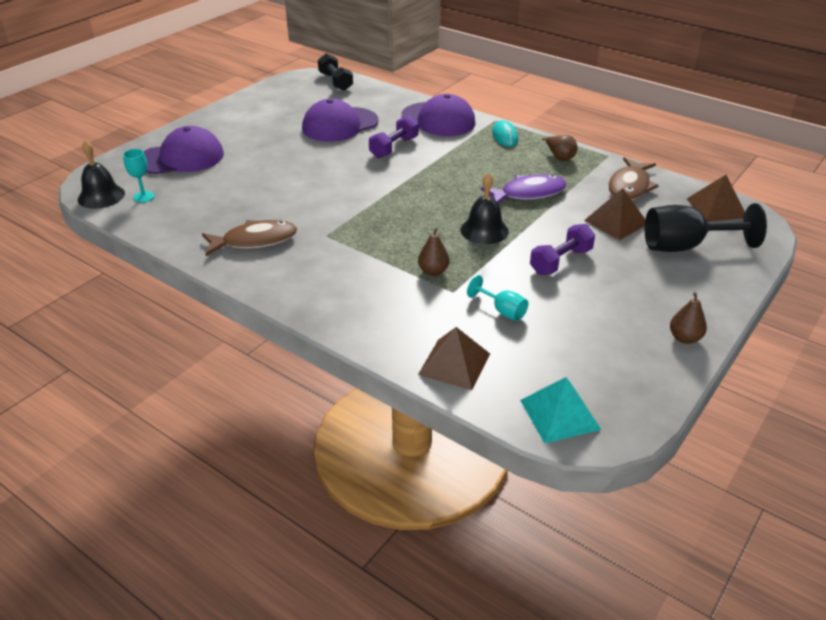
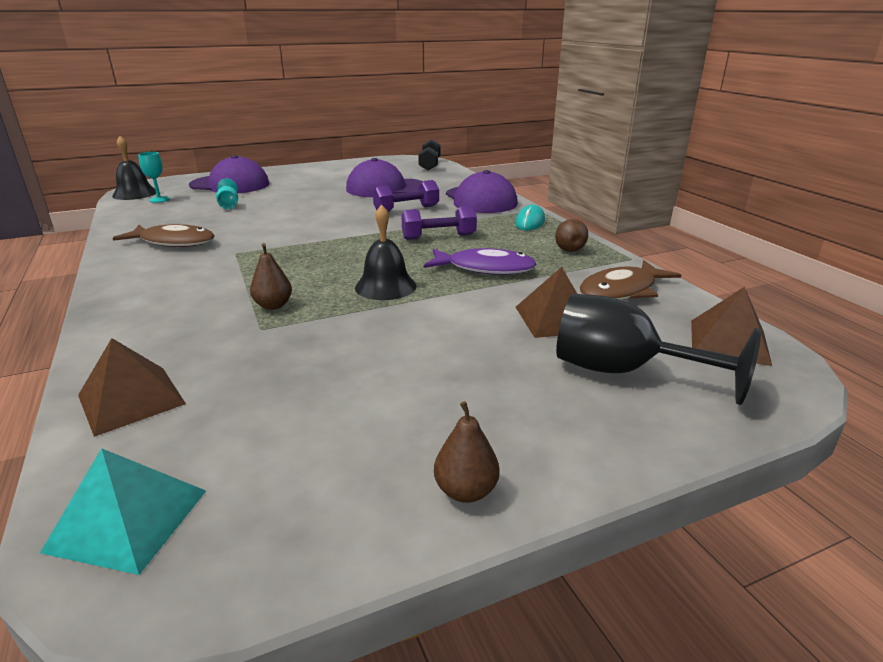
camera: 30 degrees right, 10 degrees down
turquoise goblet [467,275,528,321] -> turquoise goblet moved to [216,178,238,209]
purple dumbbell [530,224,595,275] -> purple dumbbell moved to [401,206,477,240]

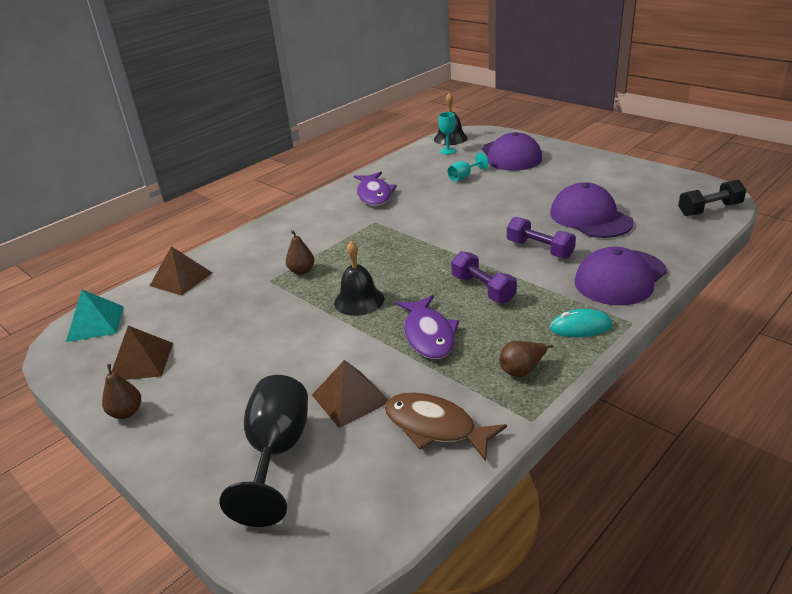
camera: 70 degrees right, 5 degrees up
brown fish [113,224,214,247] -> purple fish [354,172,397,206]
brown pyramid [691,287,772,366] -> brown pyramid moved to [112,326,173,380]

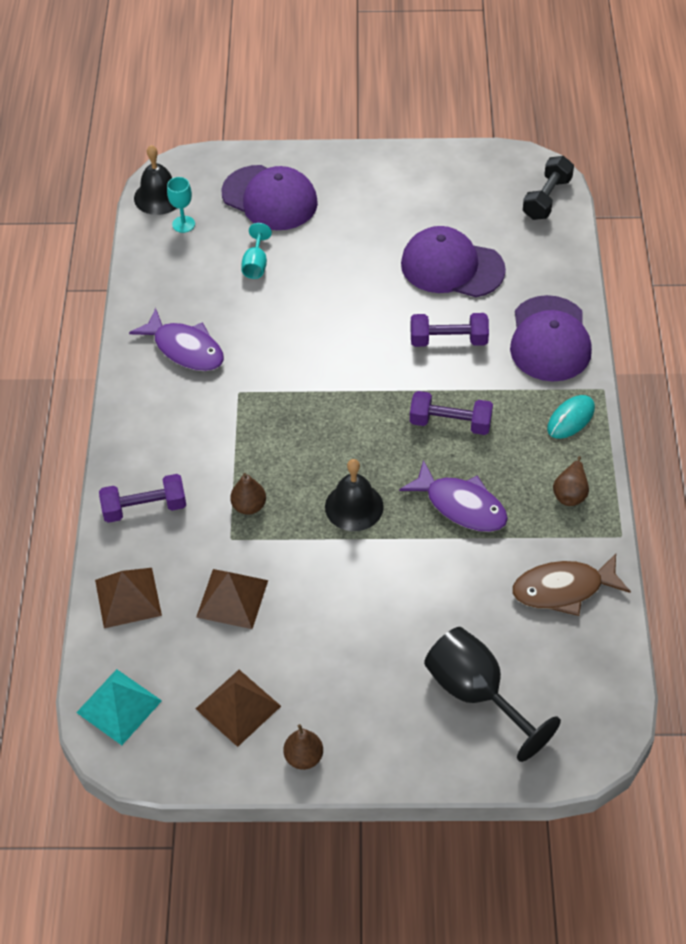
camera: 45 degrees left, 20 degrees up
brown pyramid [312,360,388,428] -> brown pyramid moved to [196,569,268,629]
none -> purple dumbbell [99,474,186,523]

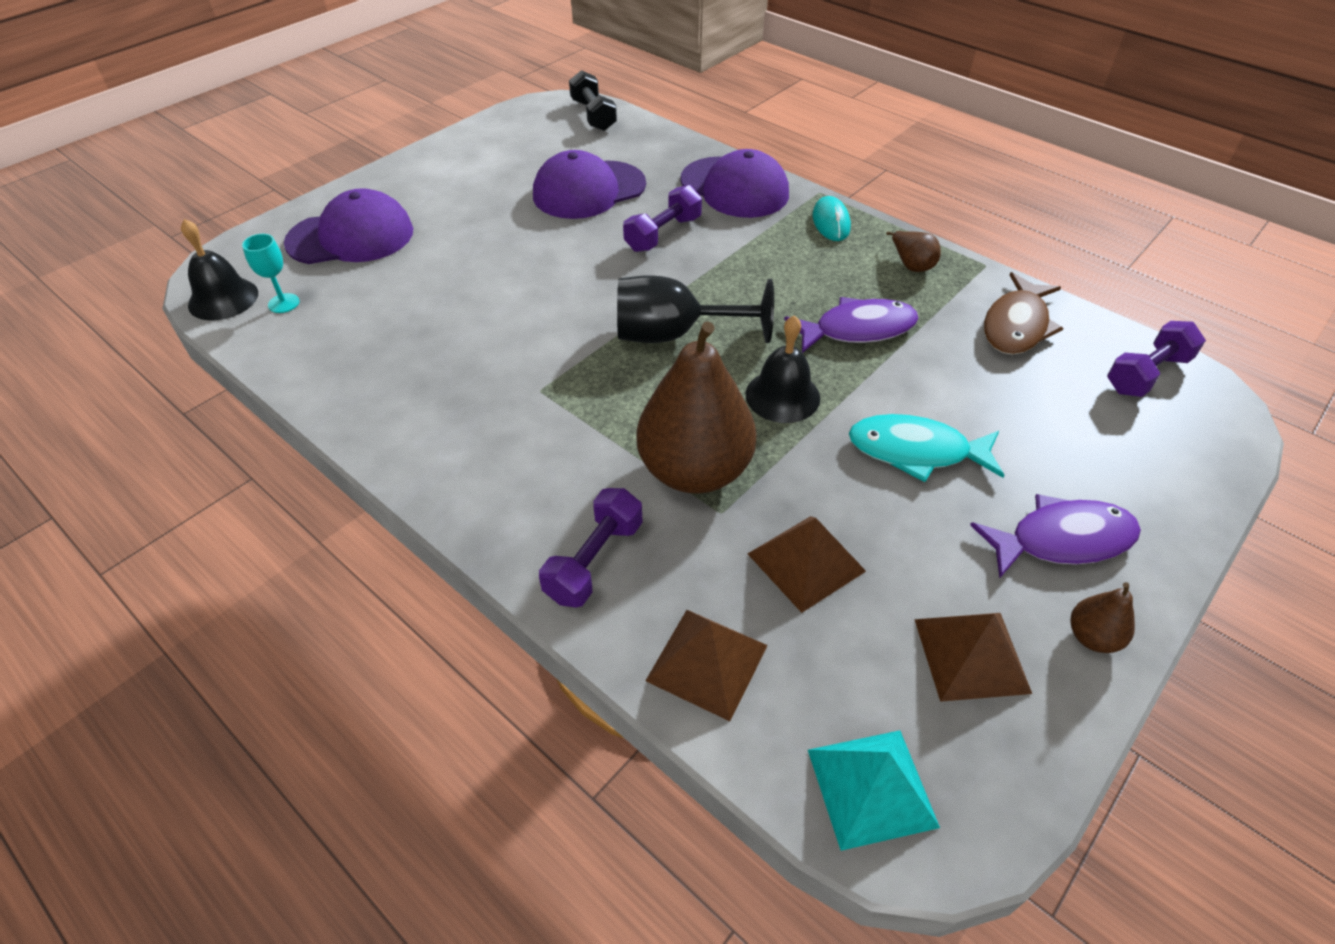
camera: 50 degrees left, 5 degrees down
purple fish [129,308,224,371] -> purple fish moved to [970,494,1141,578]
brown pear [230,473,266,515] -> brown pear [637,322,757,494], size x2.34
turquoise goblet [241,223,272,279] -> none
purple dumbbell [410,391,493,435] -> purple dumbbell moved to [1107,321,1206,397]
black goblet [424,627,561,762] -> black goblet moved to [617,275,774,343]
none -> turquoise fish [849,414,1005,482]

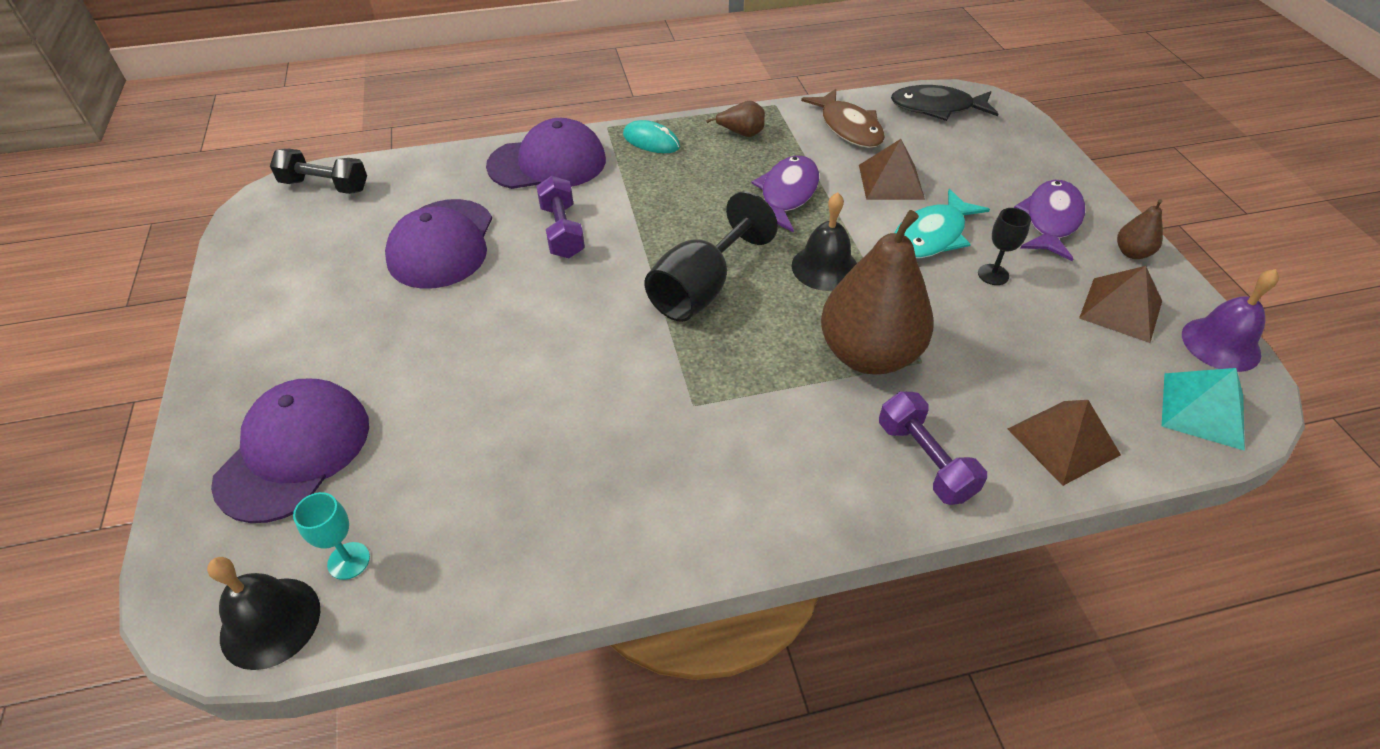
camera: 55 degrees left, 0 degrees up
brown pyramid [748,516,866,613] -> brown pyramid moved to [859,139,925,200]
purple dumbbell [1107,321,1206,397] -> black fish [891,85,998,121]
none -> black goblet [978,208,1031,285]
none -> purple bell [1182,269,1279,372]

